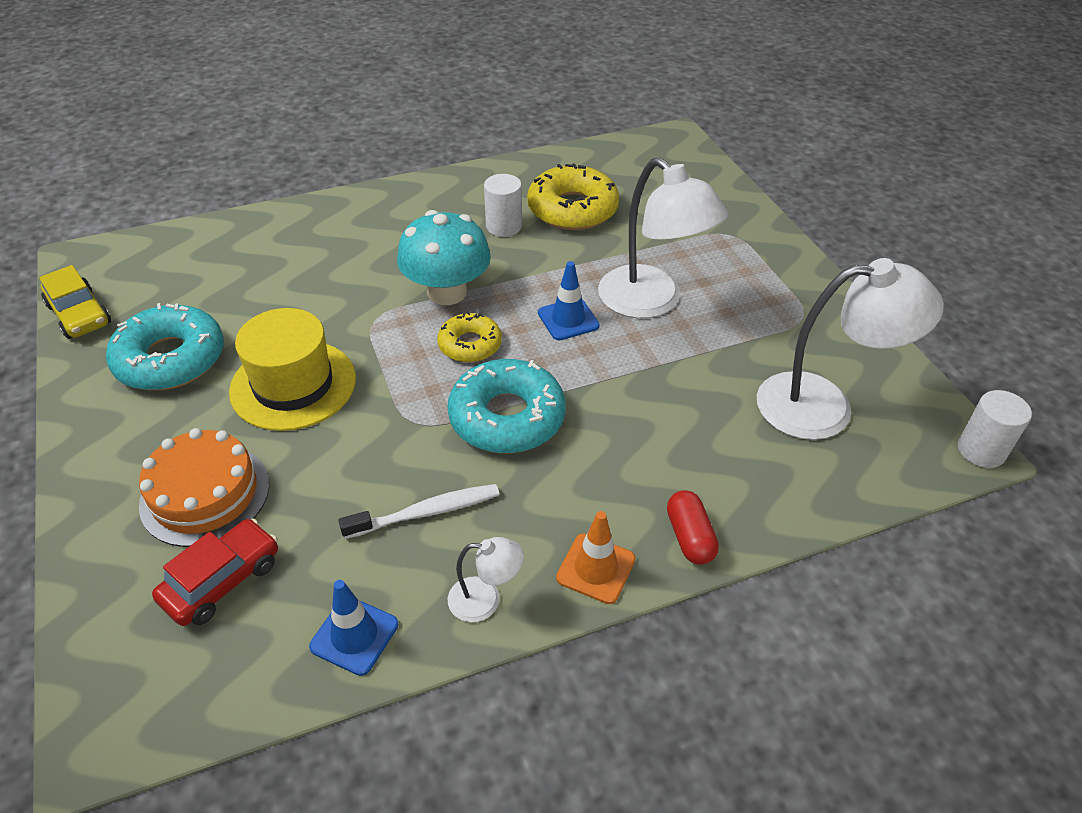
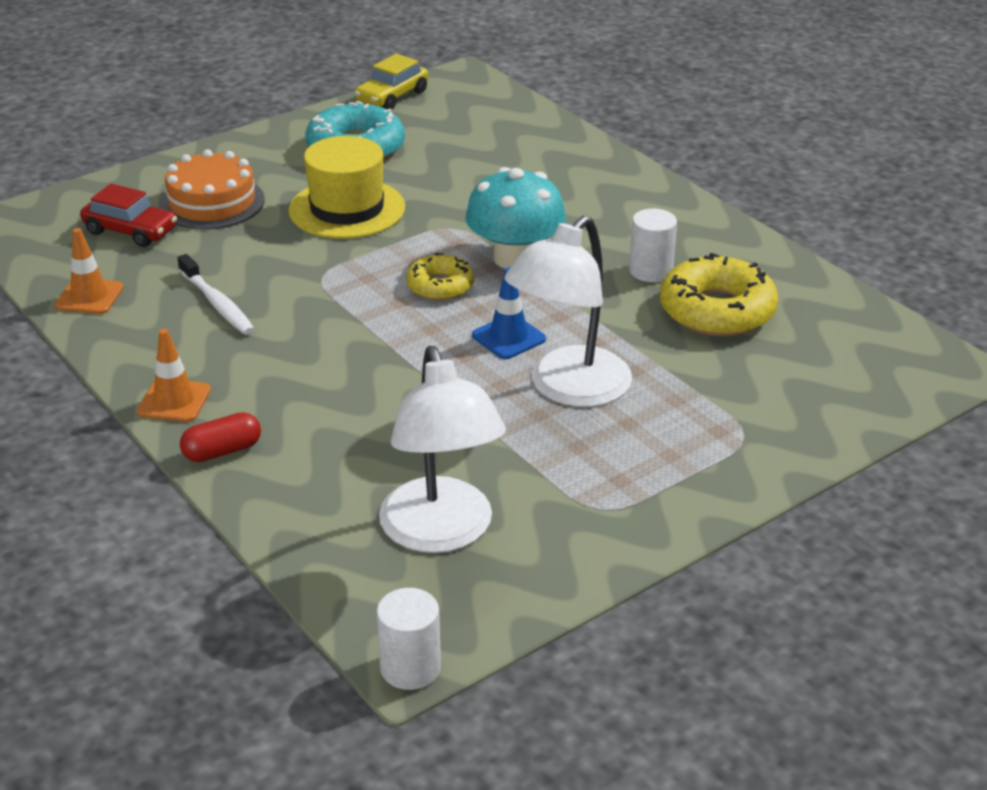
camera: 75 degrees right, 10 degrees down
blue traffic cone [309,580,398,676] -> orange traffic cone [55,228,124,314]
turquoise donut [447,359,566,453] -> none
white lamp [448,537,524,622] -> none

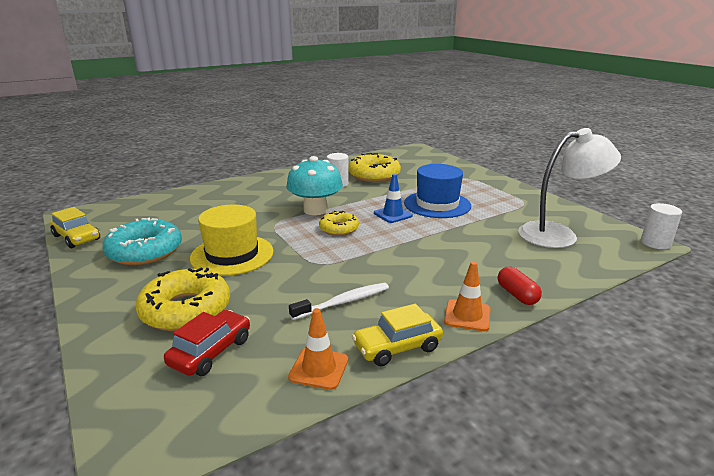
camera: 85 degrees left, 10 degrees down
orange cake [159,149,265,230] -> yellow donut [135,268,230,331]
white lamp [504,216,632,407] -> blue hat [404,164,471,218]
none -> yellow car [352,304,443,366]

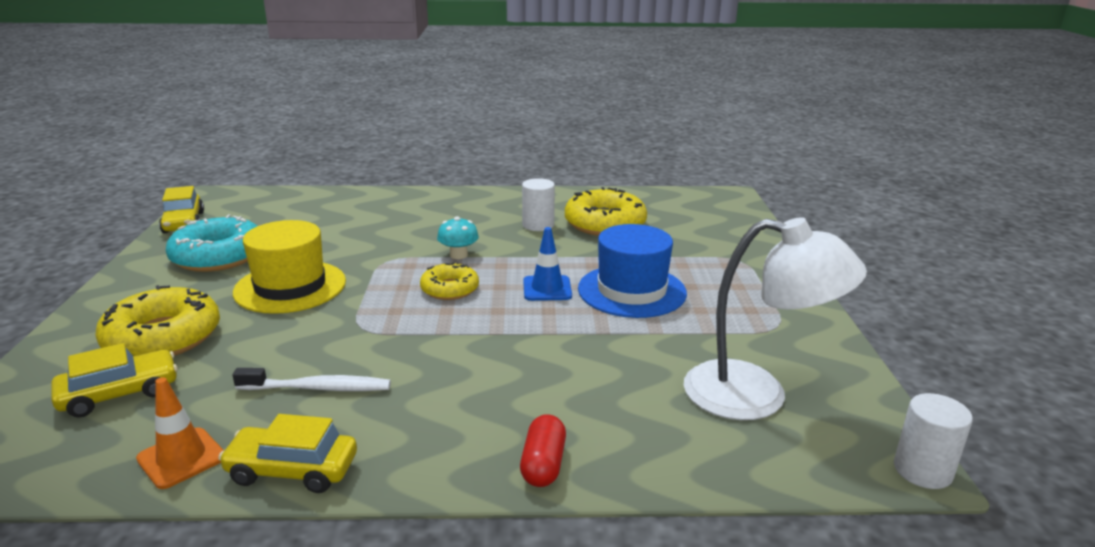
camera: 30 degrees right, 0 degrees up
red car [164,310,250,376] -> yellow car [51,343,178,418]
turquoise mushroom [286,156,343,215] -> turquoise mushroom [437,216,479,259], size x0.51
orange traffic cone [444,261,490,331] -> none

